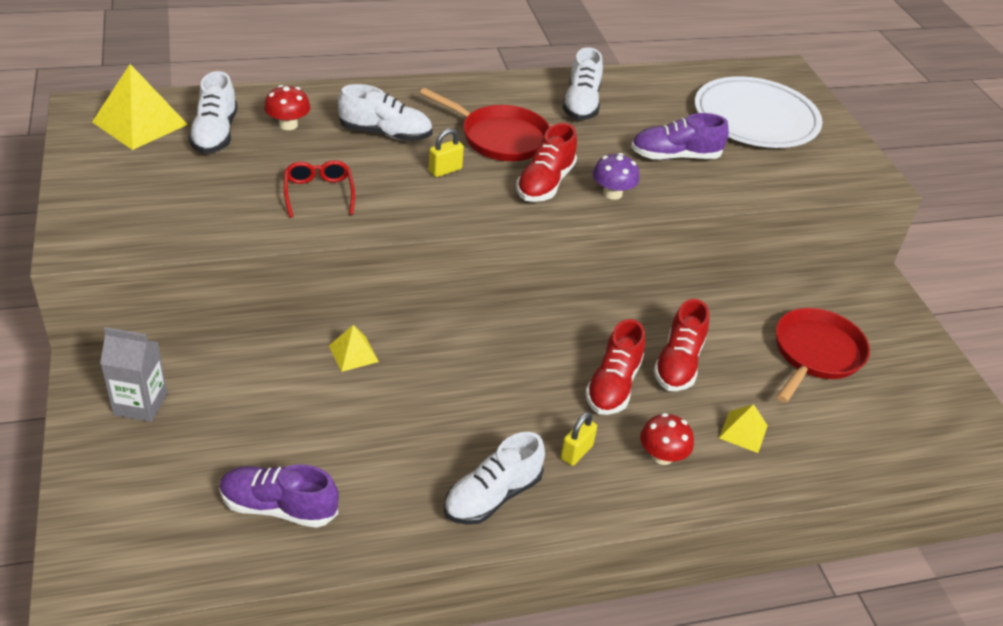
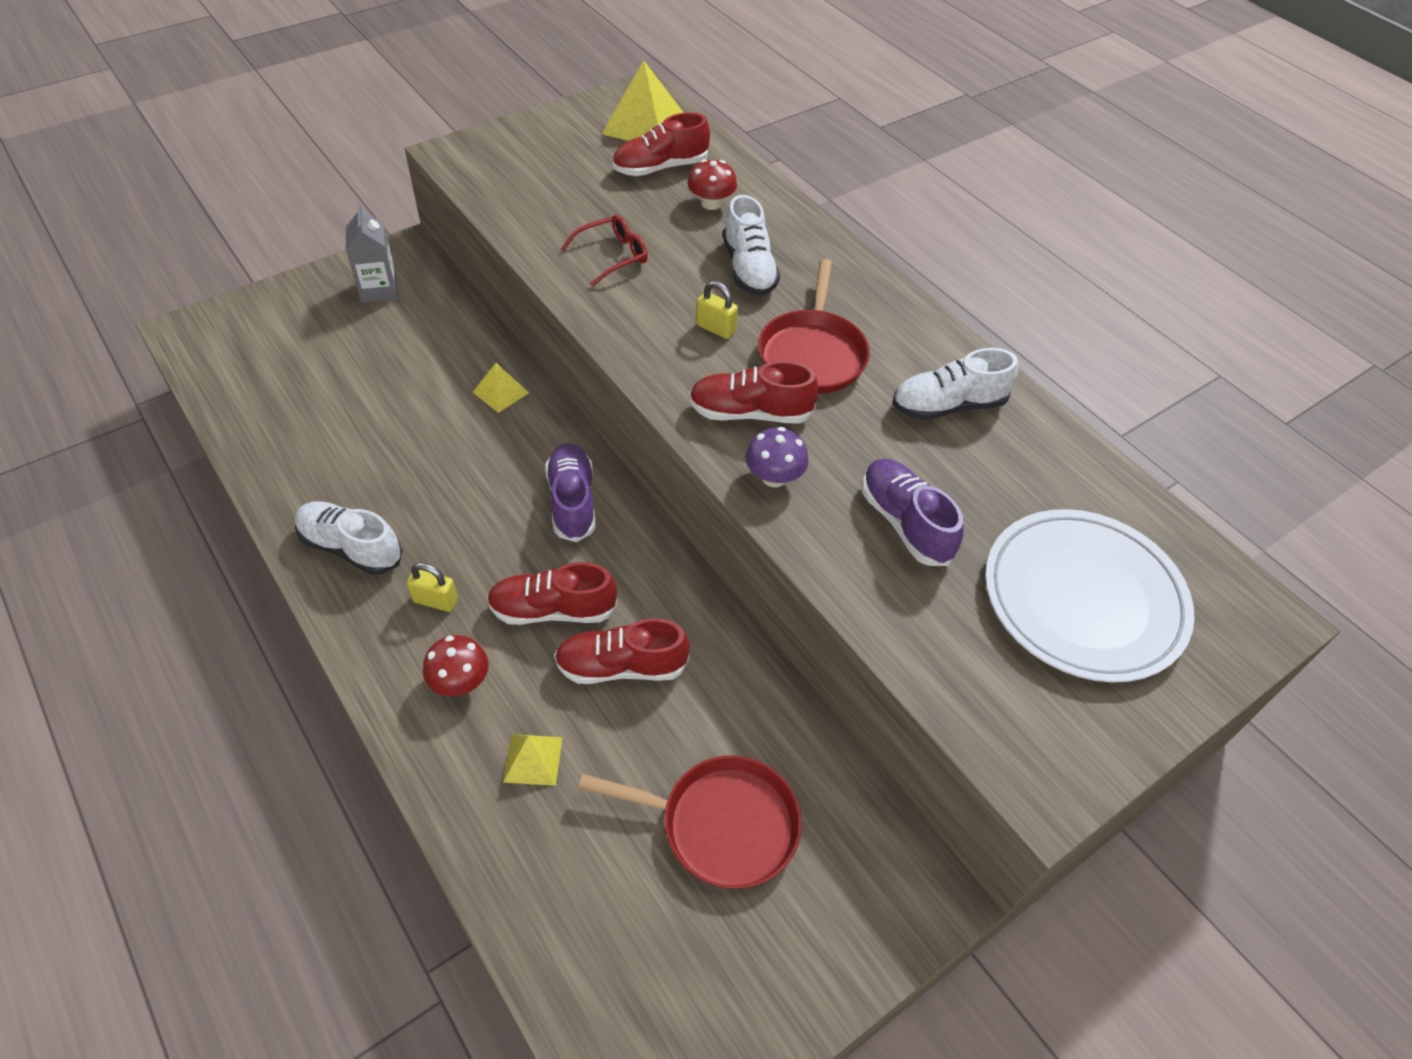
camera: 70 degrees right, 10 degrees up
white shoe [188,71,237,154] -> red shoe [612,112,710,176]
purple shoe [219,464,339,528] -> purple shoe moved to [545,443,596,542]

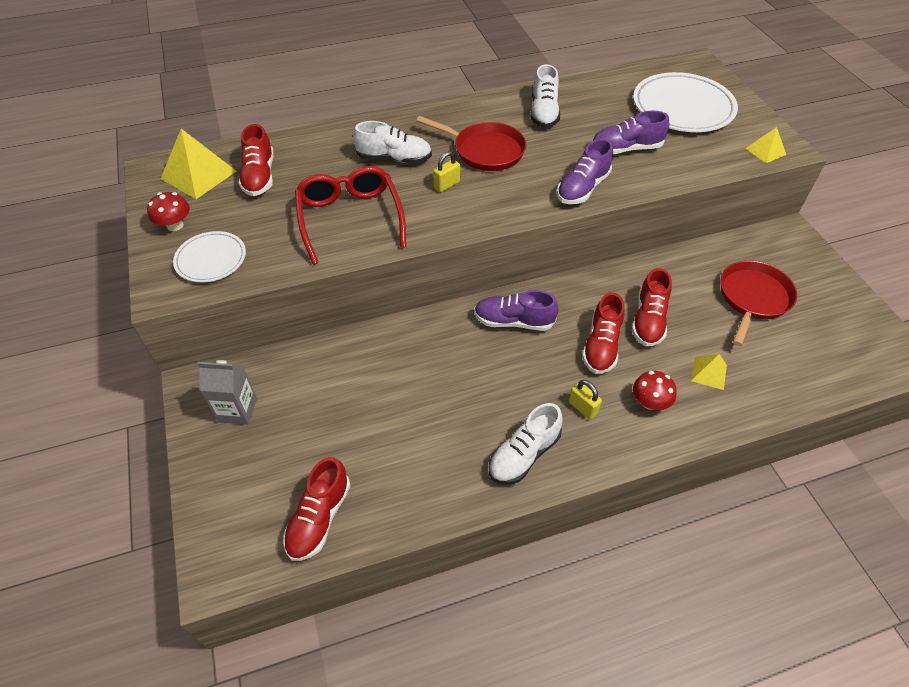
camera: 70 degrees left, 0 degrees up
yellow padlock [407,562,458,612] -> yellow padlock turned 75 degrees counterclockwise [569,379,602,420]
yellow pyramid [473,363,529,413] -> yellow pyramid moved to [746,127,786,163]
red glasses [561,214,648,287] -> red glasses [295,166,406,265], size x1.81
red mushroom [687,159,737,210] -> red mushroom moved to [147,192,190,231]
red shoe [689,361,819,424] -> red shoe moved to [283,457,350,561]
purple mushroom [745,427,809,487] -> purple shoe [557,139,613,204]
none -> white plate [173,231,246,283]

